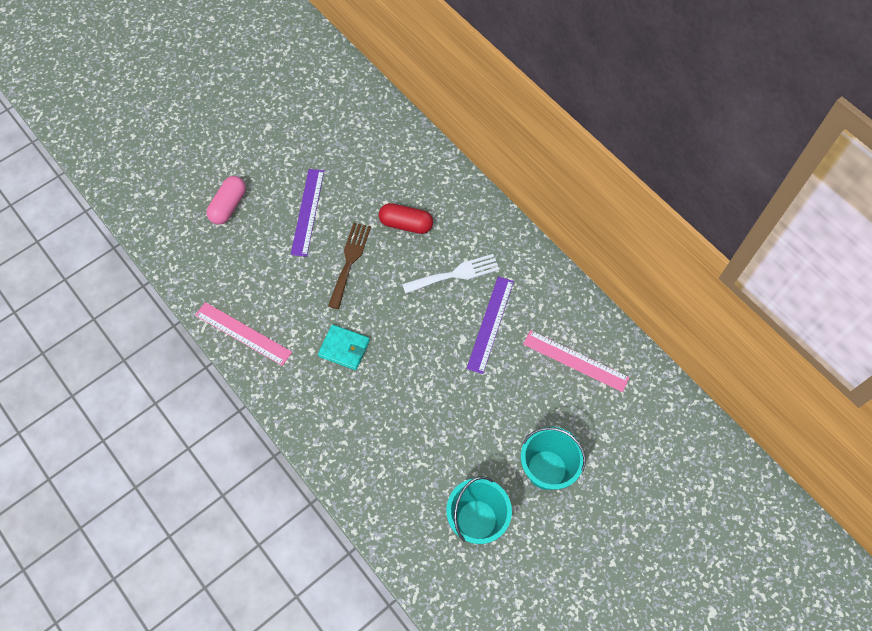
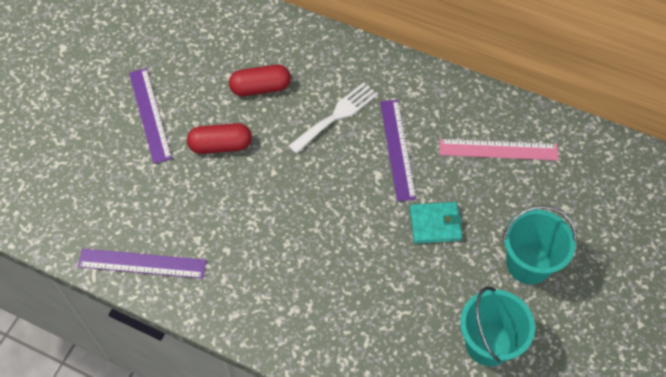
camera: 25 degrees left, 5 degrees down
pink ruler [195,302,292,366] -> purple ruler [78,249,207,279]
pink capsule [206,176,246,225] -> none
turquoise wallet [318,324,370,370] -> turquoise wallet moved to [410,202,462,244]
brown fork [328,223,371,309] -> red capsule [187,123,252,154]

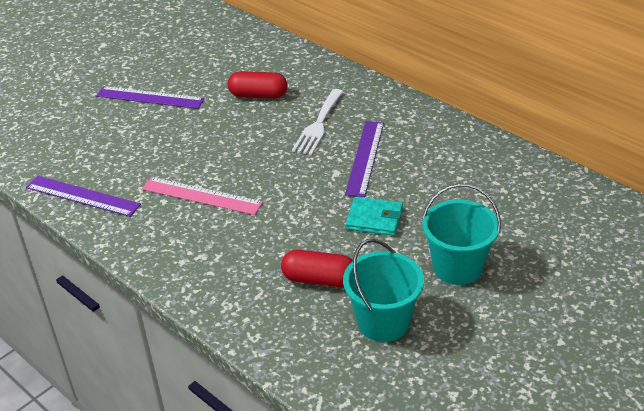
camera: 20 degrees right, 20 degrees down
purple ruler [129,68,172,164] -> purple ruler turned 75 degrees counterclockwise [96,86,204,109]
red capsule [187,123,252,154] -> red capsule moved to [281,250,353,287]
white fork [288,82,378,154] -> white fork turned 135 degrees clockwise [292,89,343,155]
pink ruler [440,139,559,161] -> pink ruler moved to [142,177,263,215]

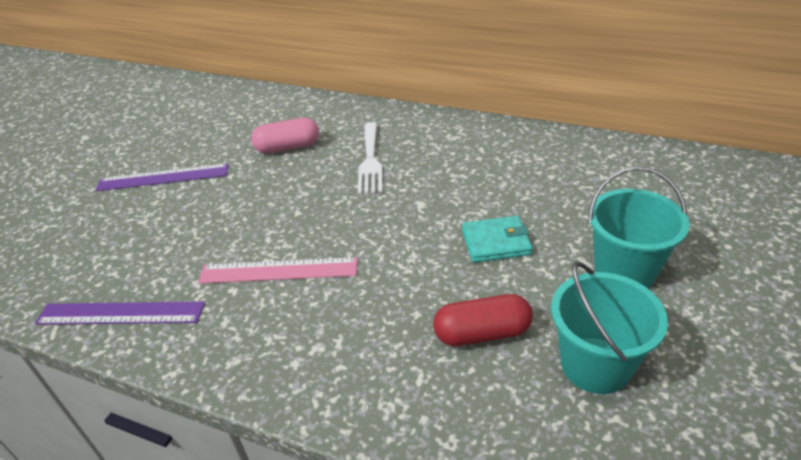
camera: 20 degrees left, 0 degrees up
red capsule [228,71,287,98] -> pink capsule [251,118,319,153]
purple ruler [345,121,384,197] -> none

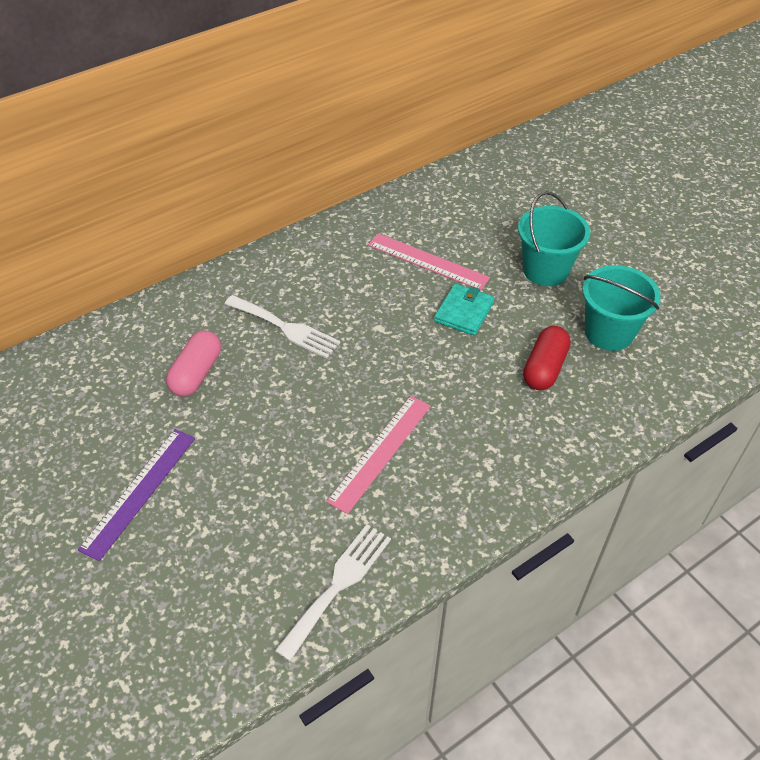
camera: 60 degrees left, 10 degrees up
purple ruler [35,302,205,325] -> white fork [275,524,391,661]
none -> pink ruler [368,233,490,291]

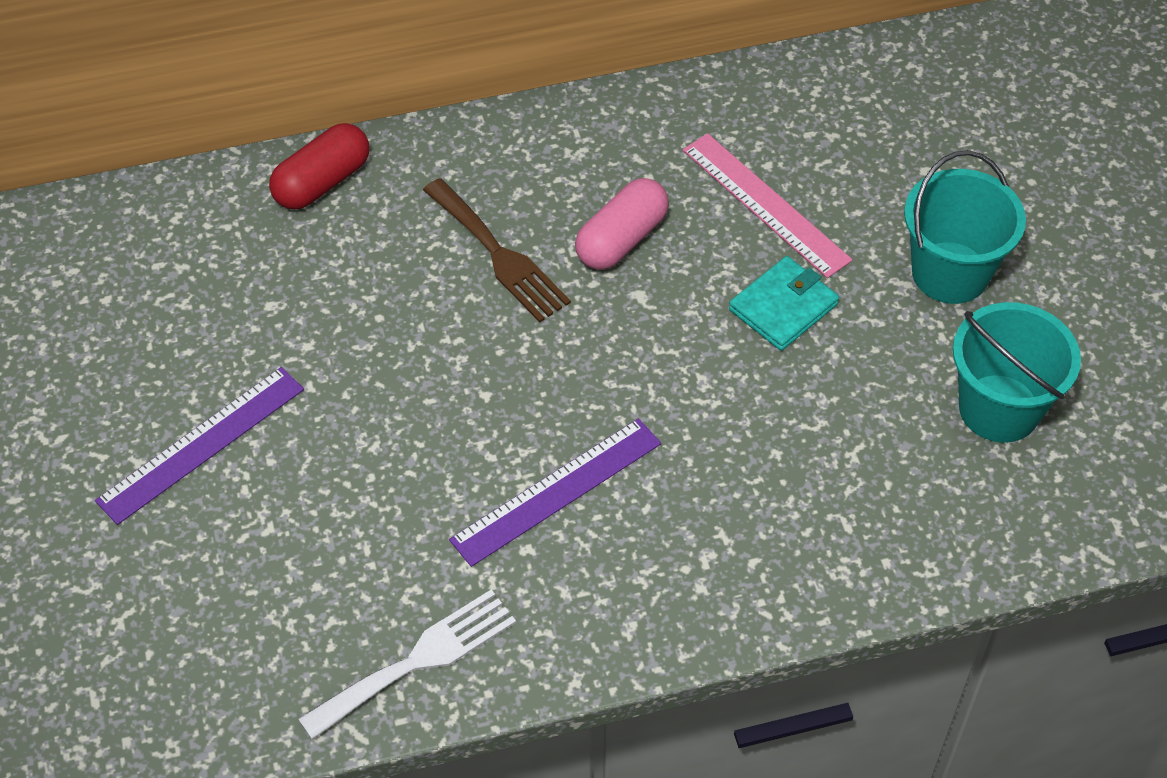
camera: 20 degrees right, 5 degrees up
pink capsule [166,330,221,397] -> pink capsule moved to [575,178,669,270]
white fork [225,295,341,359] -> brown fork [423,178,571,322]
pink ruler [326,396,431,514] -> purple ruler [449,418,661,567]
red capsule [523,326,571,390] -> red capsule moved to [269,123,369,210]

